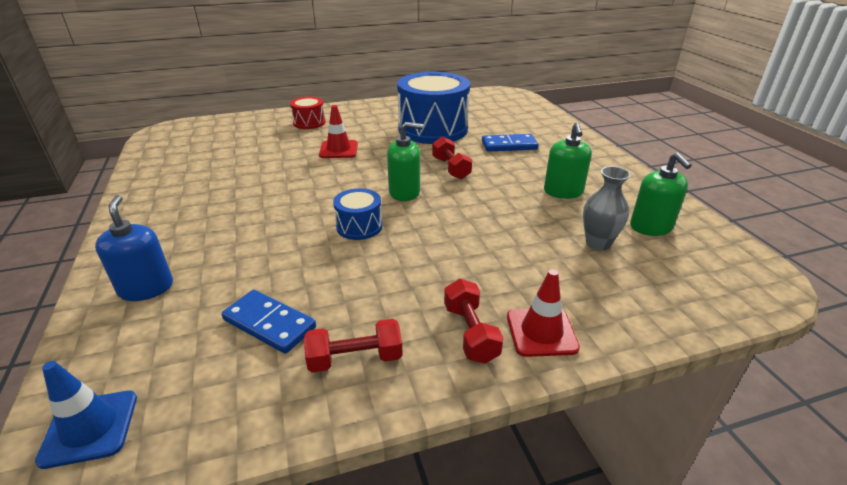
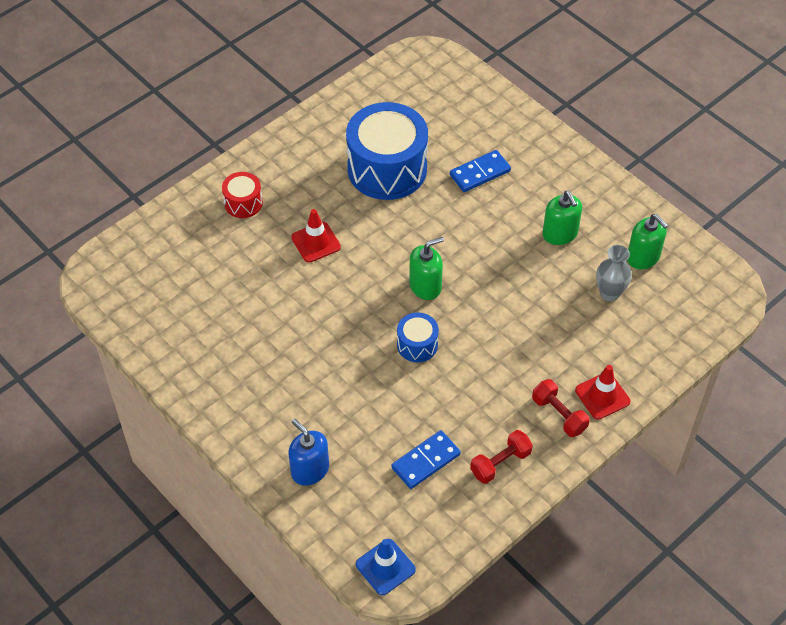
camera: 25 degrees left, 20 degrees up
blue domino [222,290,316,354] -> blue domino turned 45 degrees counterclockwise [391,430,461,489]
red dumbbell [432,137,472,179] -> none

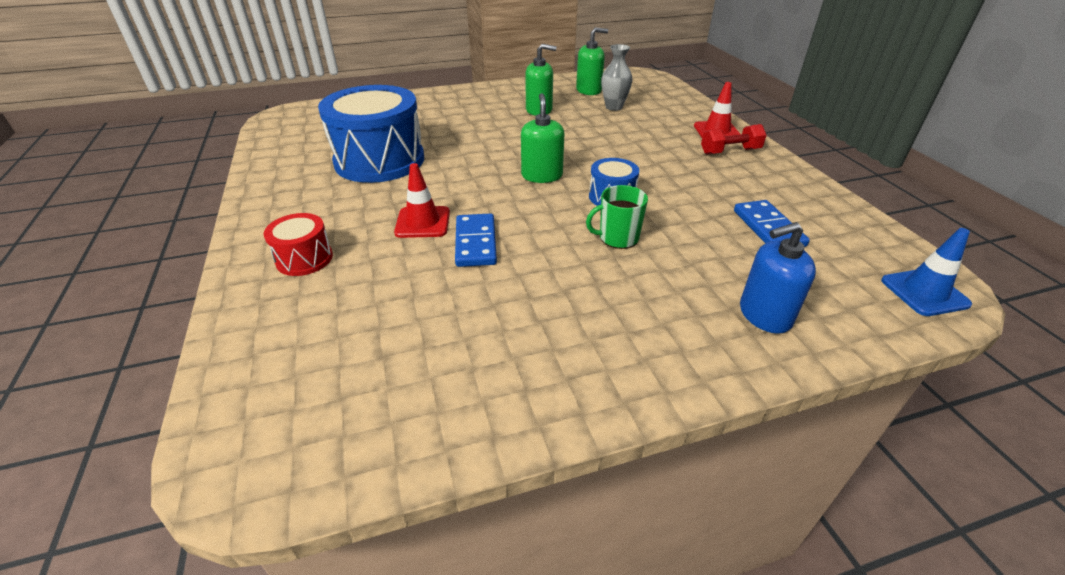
camera: 65 degrees left, 15 degrees down
blue domino [450,150,511,192] -> blue domino moved to [455,213,497,267]
red dumbbell [470,430,533,484] -> none
none -> green mug [586,185,648,249]

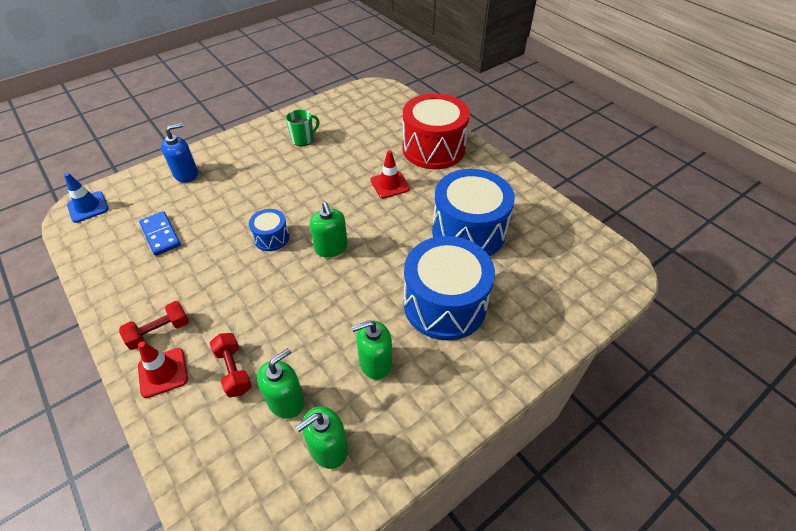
camera: 160 degrees right, 10 degrees up
red drum [264,213,333,276] -> red drum [402,93,470,169], size x2.12
blue domino [455,213,497,267] -> none
green mug [586,185,648,249] -> green mug moved to [286,109,319,146]
grey vase [601,44,632,111] -> green soap dispenser [257,348,305,419]
none -> red dumbbell [210,333,252,398]
none -> blue drum [404,236,495,341]

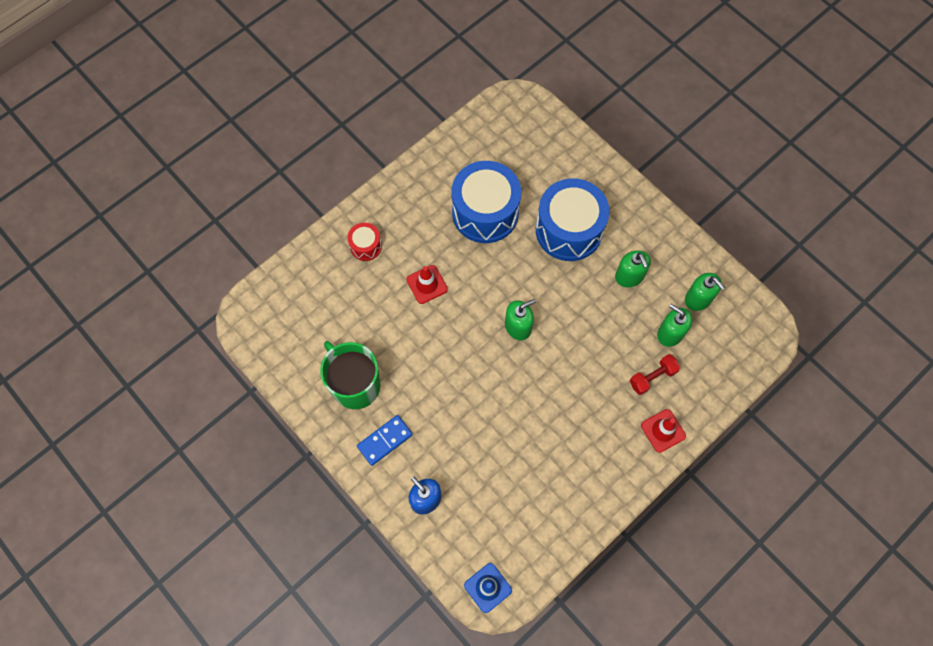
camera: 95 degrees left, 20 degrees up
red dumbbell [119,301,189,350] -> none
blue domino [139,211,181,256] -> blue domino moved to [357,415,413,466]
blue drum [249,209,290,251] -> none
green mug [286,109,319,146] -> green mug [320,341,381,409], size x1.90
red drum [402,93,470,169] -> red drum [347,223,382,261], size x0.47

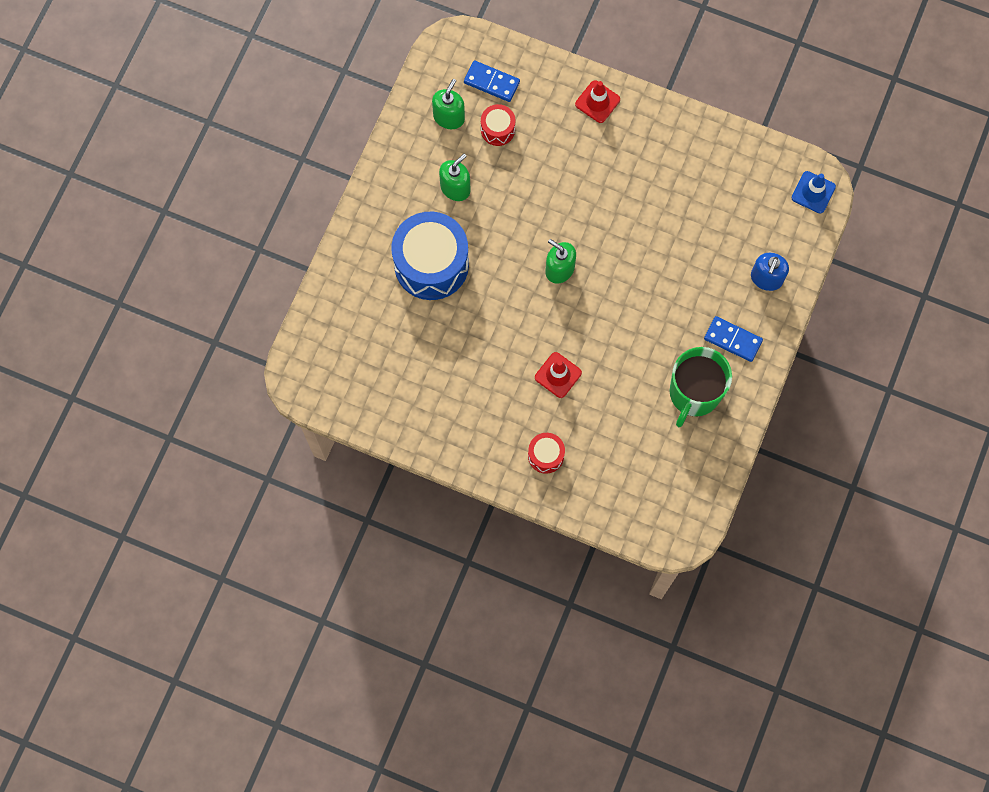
camera: 115 degrees left, 5 degrees up
blue drum [452,161,521,243] -> none
red dumbbell [630,354,680,395] -> none
green soap dispenser [657,304,692,347] -> red drum [481,104,515,146]
none -> blue domino [464,60,520,102]

